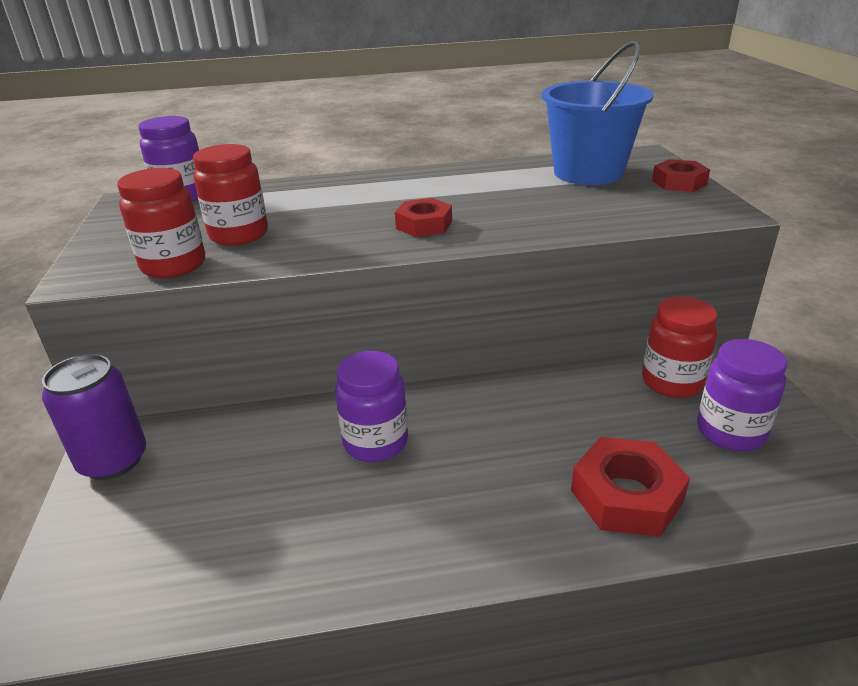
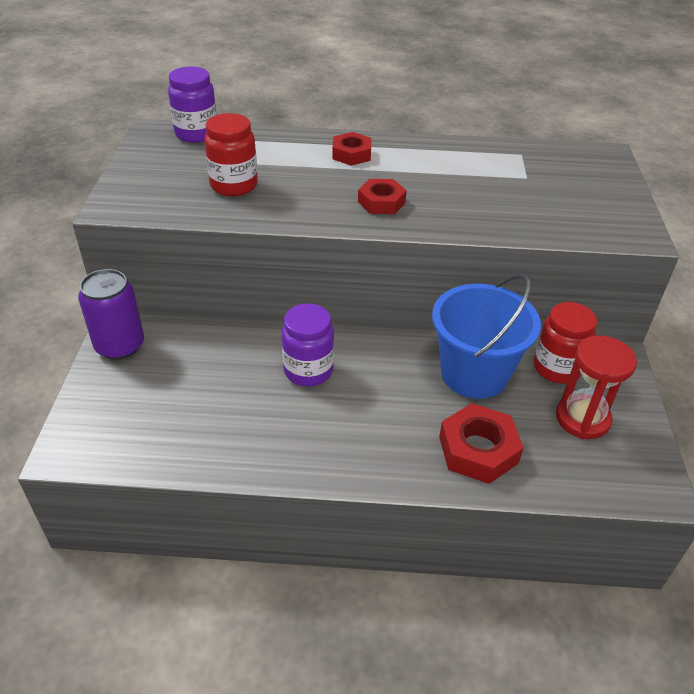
camera: 10 degrees right, 10 degrees up
red jar [117,168,205,278] -> none
blue bucket [542,40,654,185] -> blue bucket moved to [432,274,541,399]
red nut [652,159,710,192] -> red nut moved to [332,132,371,166]
purple jar [697,339,787,451] -> red hourglass [556,336,637,439]

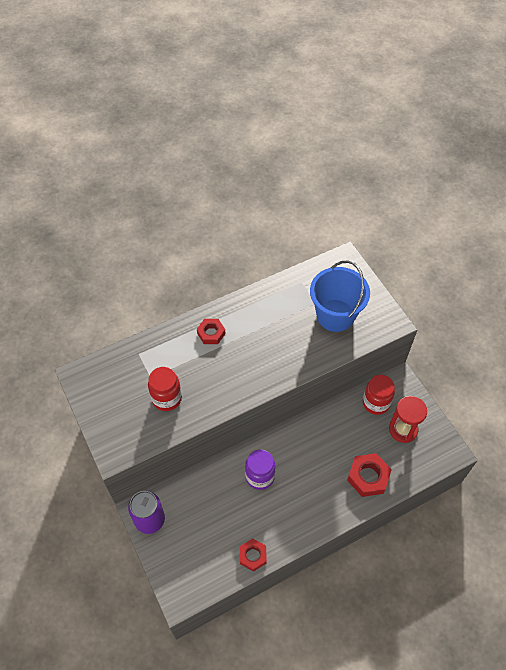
camera: 30 degrees left, 15 degrees up
purple jar [168,66,217,143] -> none
red nut [358,179,407,214] -> red nut moved to [240,538,267,572]
blue bucket [432,274,541,399] -> blue bucket moved to [310,261,370,332]

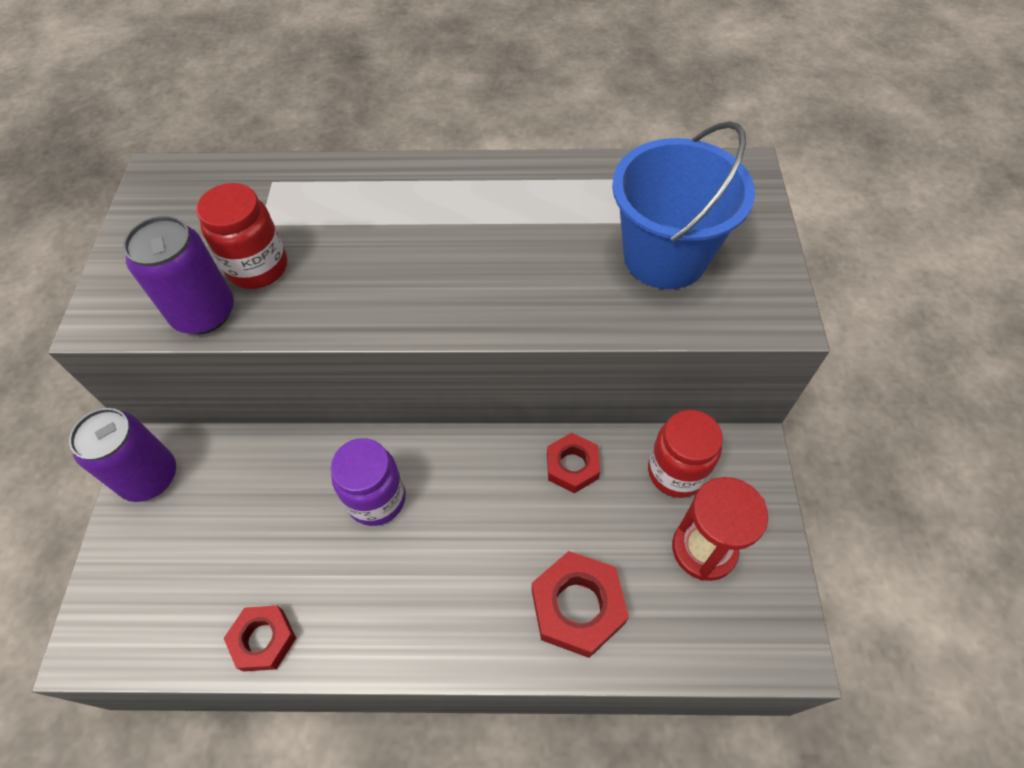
camera: 30 degrees right, 0 degrees up
red nut [197,319,226,344] -> red nut moved to [547,433,600,493]
none -> purple can [123,216,234,334]

